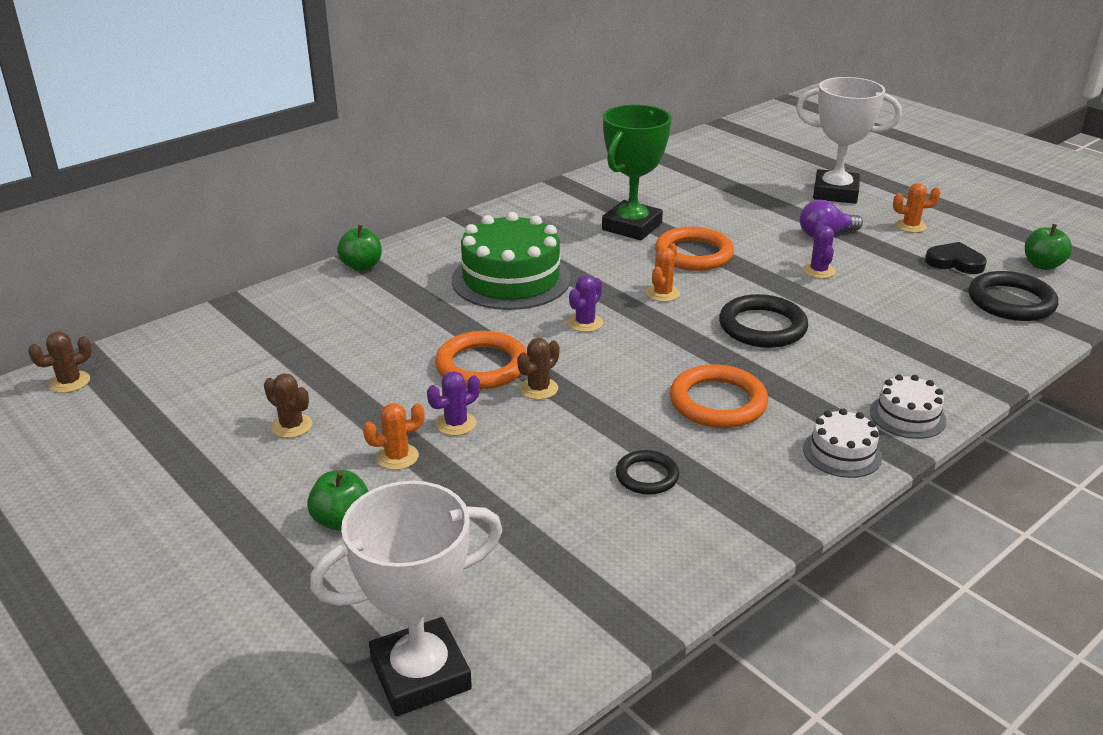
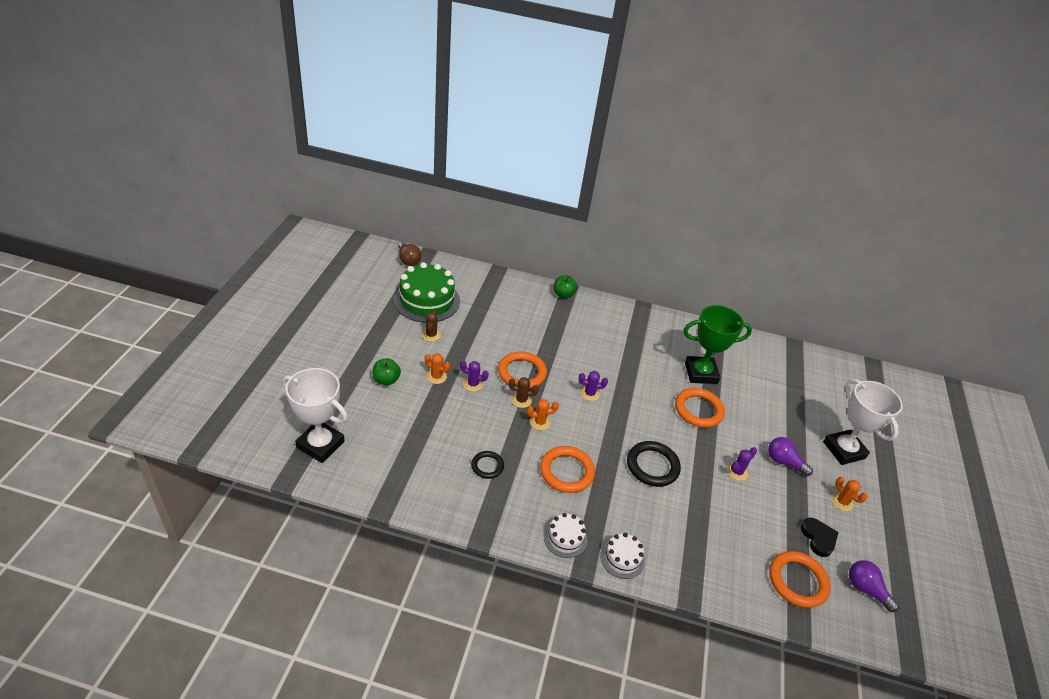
camera: 50 degrees right, 10 degrees up
brown cactus [28,331,92,393] -> brown light bulb [398,242,421,266]
green cake [452,212,571,310] -> green cake moved to [394,262,460,323]
orange cactus [646,243,680,302] -> orange cactus moved to [527,399,559,430]
black ring [969,271,1058,321] -> orange ring [769,551,831,608]
green apple [1025,224,1072,270] -> purple light bulb [849,560,899,612]

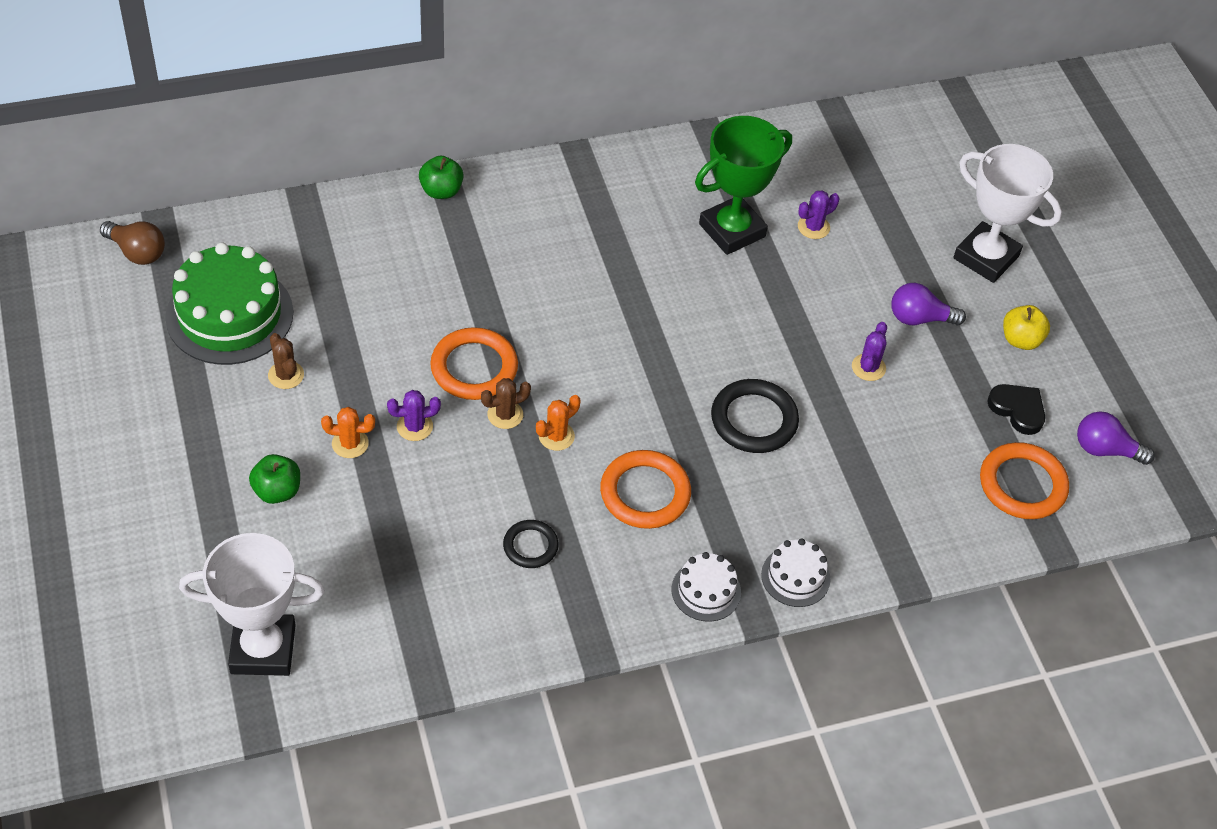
camera: 30 degrees left, 10 degrees up
purple cactus [579,371,608,401] -> purple cactus moved to [798,190,839,239]
orange ring [675,388,725,428] -> none
orange cactus [831,477,868,511] -> yellow apple [1003,305,1050,350]

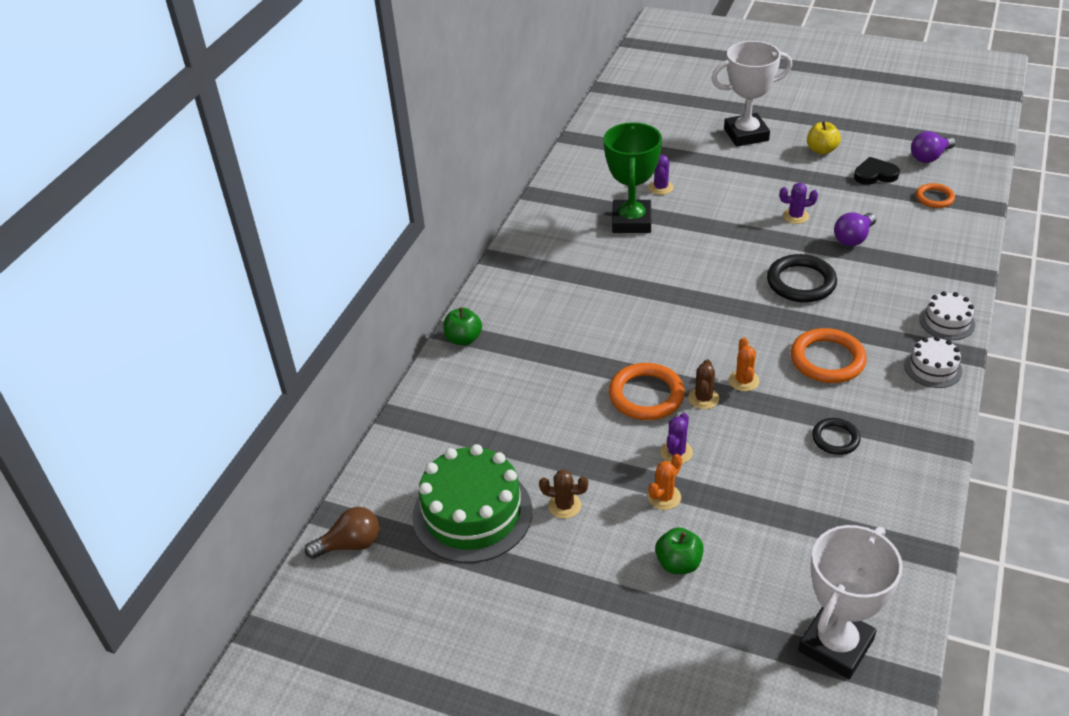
camera: 45 degrees left, 10 degrees down
purple cactus [852,322,887,381] -> purple cactus turned 60 degrees counterclockwise [780,183,818,224]
purple light bulb [891,283,966,325] -> purple light bulb moved to [834,212,877,246]
orange ring [980,442,1069,519] -> orange ring [916,183,955,208], size x0.59

